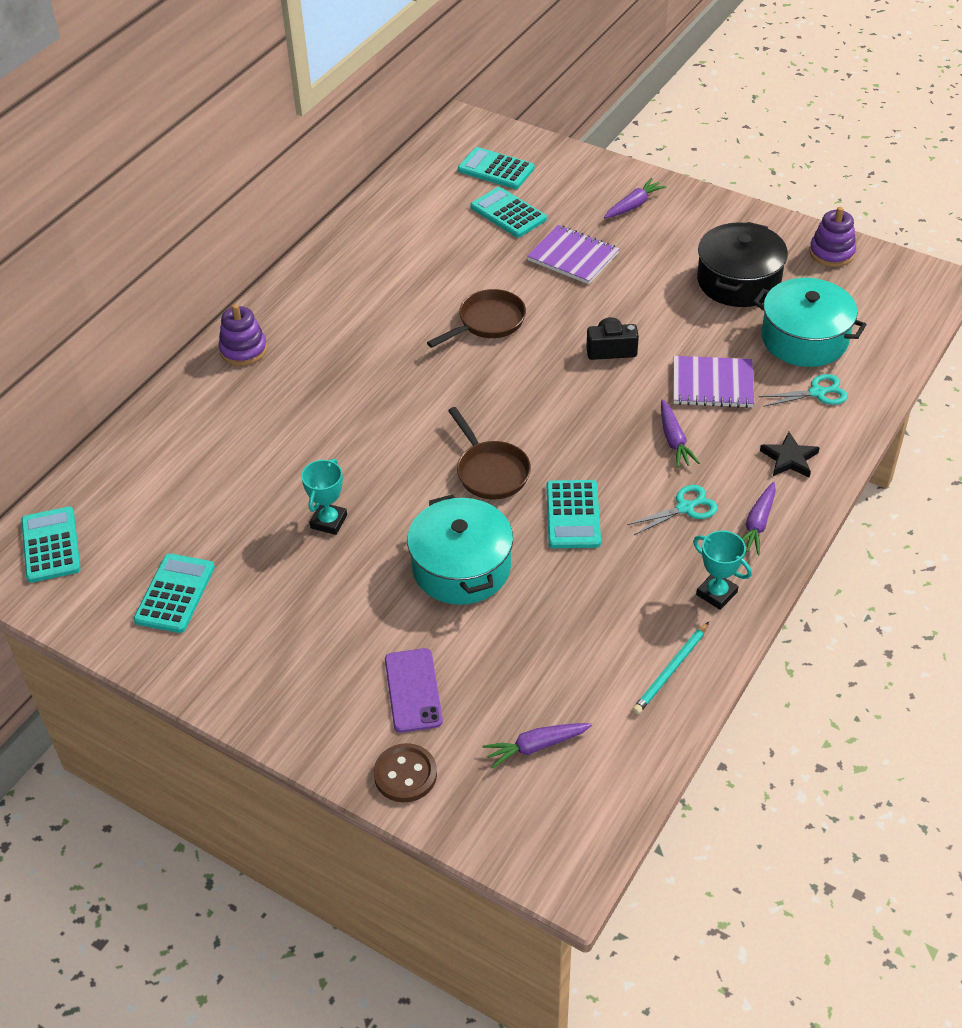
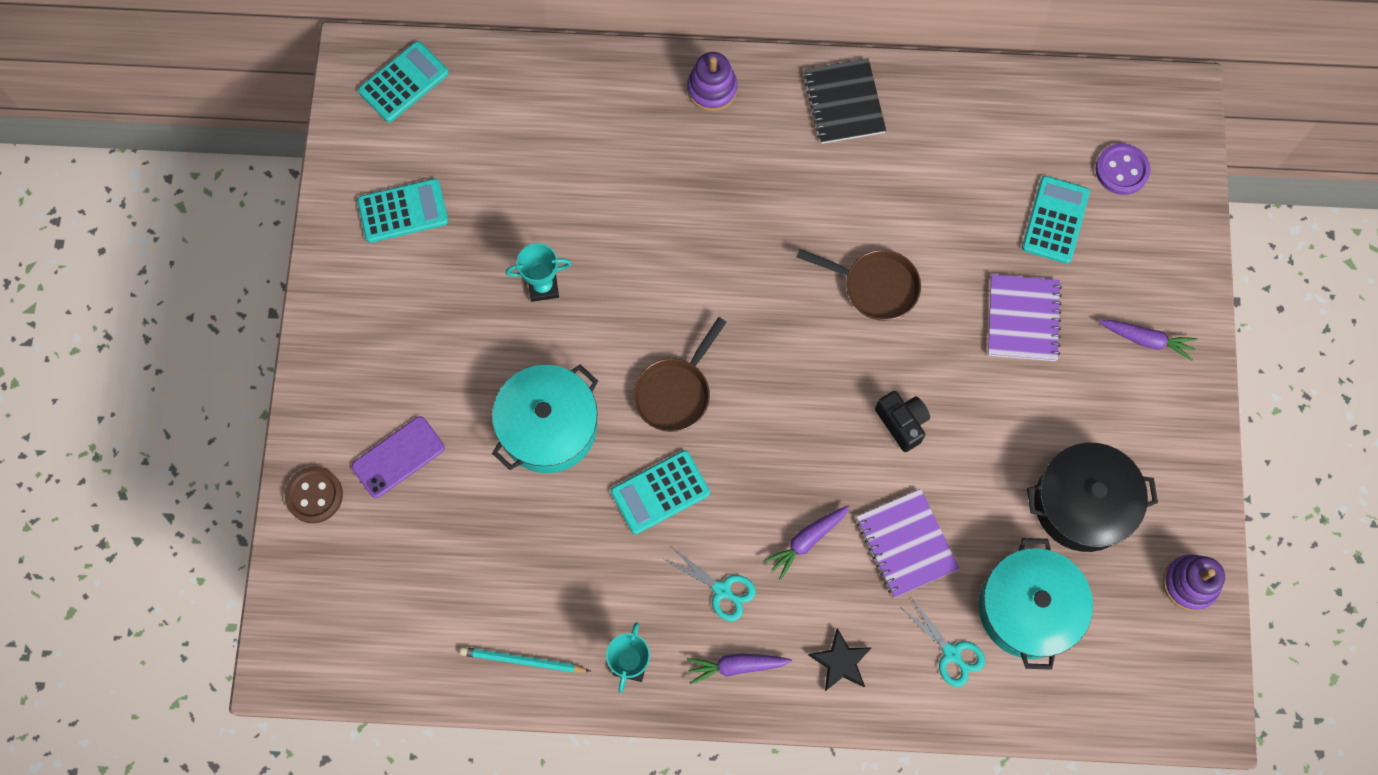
camera: 60 degrees right, 25 degrees up
turquoise calculator [458,147,535,189] -> purple button [1095,143,1150,195]
purple carrot [483,723,592,769] -> none
none -> black notebook [803,58,886,144]

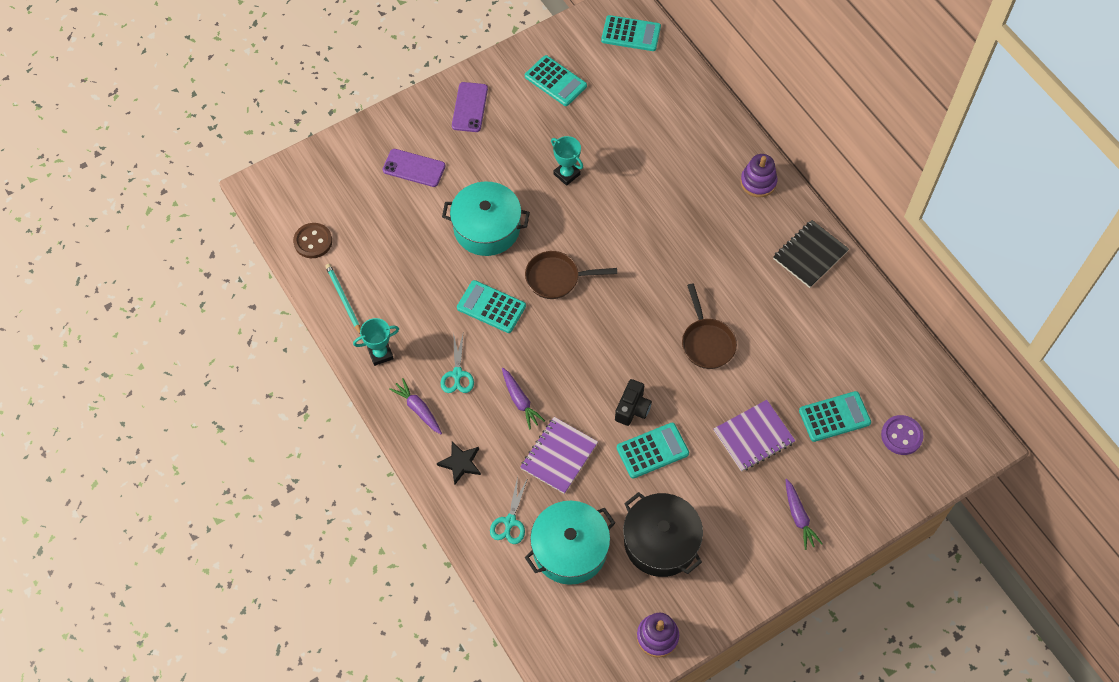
camera: 55 degrees right, 10 degrees down
brown button [285,467,343,523] -> brown button moved to [293,223,332,258]
purple carrot [764,506,849,580] -> purple carrot turned 135 degrees counterclockwise [502,368,545,430]
none -> purple phone [452,82,488,132]
none -> turquoise calculator [617,423,689,479]

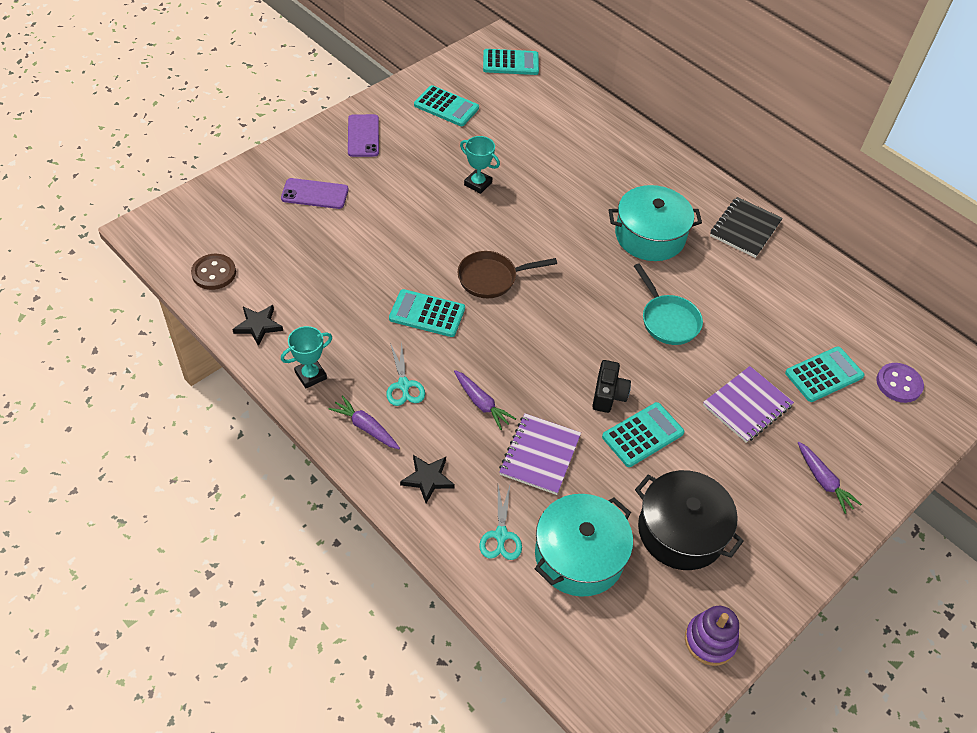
camera: 15 degrees left, 10 degrees down
turquoise pencil [325,264,361,334] -> black star [232,305,283,346]
turquoise pot [442,182,530,256] -> turquoise pot moved to [609,185,702,261]
brown pan [682,283,737,369] -> turquoise pan [634,263,703,345]
purple stacking toy [740,154,777,197] -> none

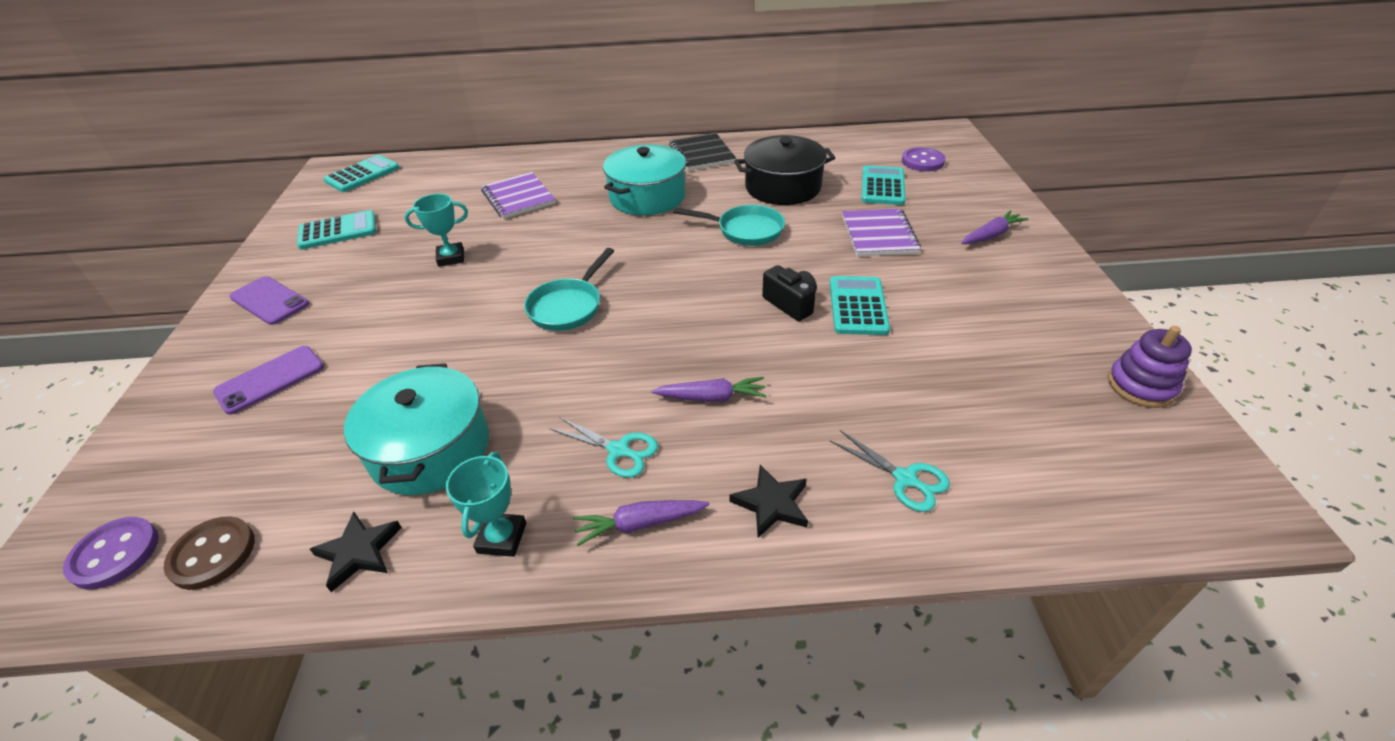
camera: 45 degrees left, 10 degrees down
turquoise calculator [389,289,465,337] -> none
brown pan [458,251,557,298] -> turquoise pan [524,248,614,331]
purple notebook [499,413,581,495] -> purple notebook moved to [481,172,556,219]
turquoise pot [535,494,633,597] -> turquoise pot moved to [344,363,489,495]
black pot [635,470,744,570] -> black pot moved to [734,135,835,205]
purple carrot [798,442,862,514] -> purple carrot turned 45 degrees counterclockwise [961,210,1029,244]
none -> purple button [63,517,159,590]

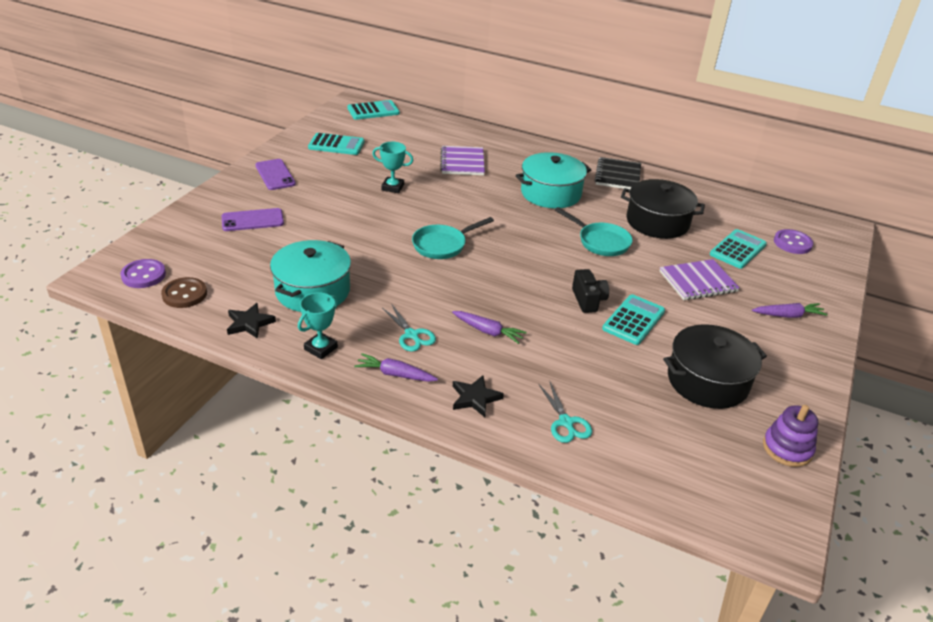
camera: 25 degrees right, 5 degrees down
purple notebook [842,209,921,256] -> purple notebook turned 45 degrees clockwise [660,259,740,300]
none -> black pot [663,324,767,409]

